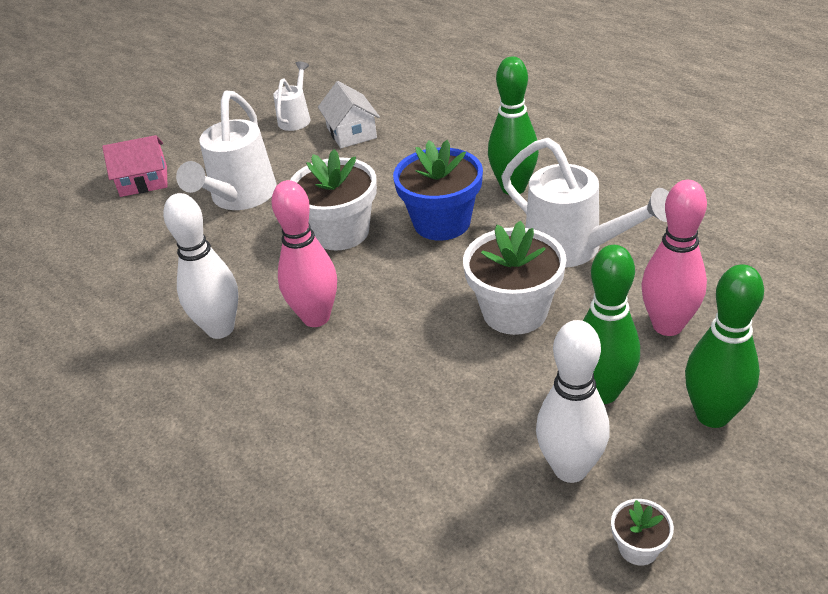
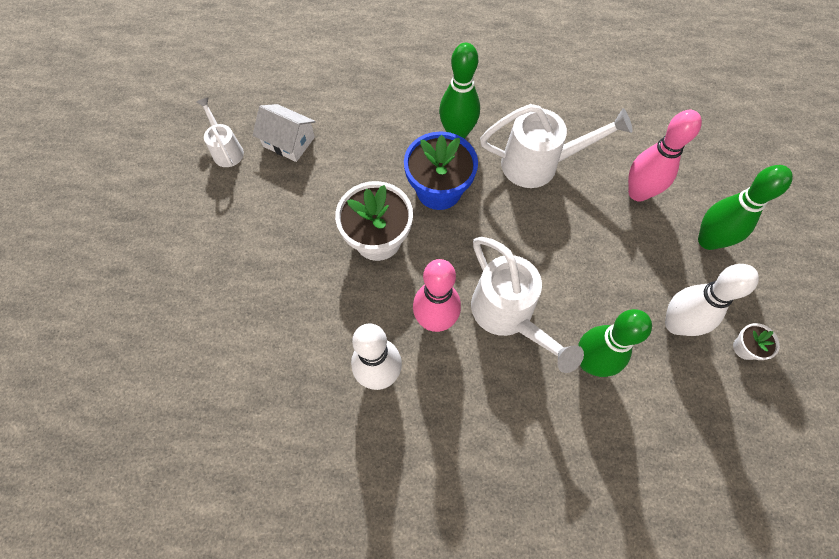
camera: 45 degrees left, 25 degrees up
pink house [102,135,167,197] -> none
white watering can [176,91,277,210] -> white watering can moved to [471,237,584,373]
white flower pot [463,221,566,335] -> none
green bowling pin [583,245,640,404] -> green bowling pin moved to [578,309,652,377]

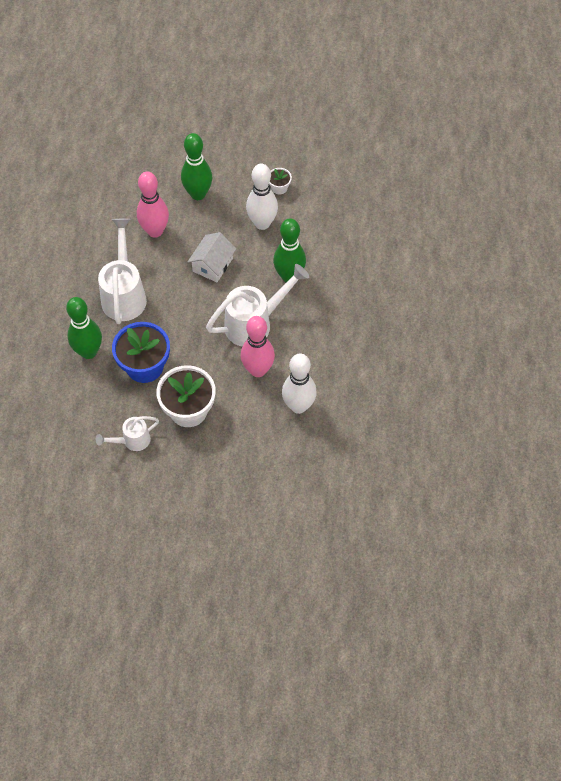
camera: 90 degrees left, 5 degrees down
white watering can [196,97,244,167] -> white watering can moved to [96,416,159,451]
white house [253,104,316,162] -> white house moved to [187,232,236,282]

